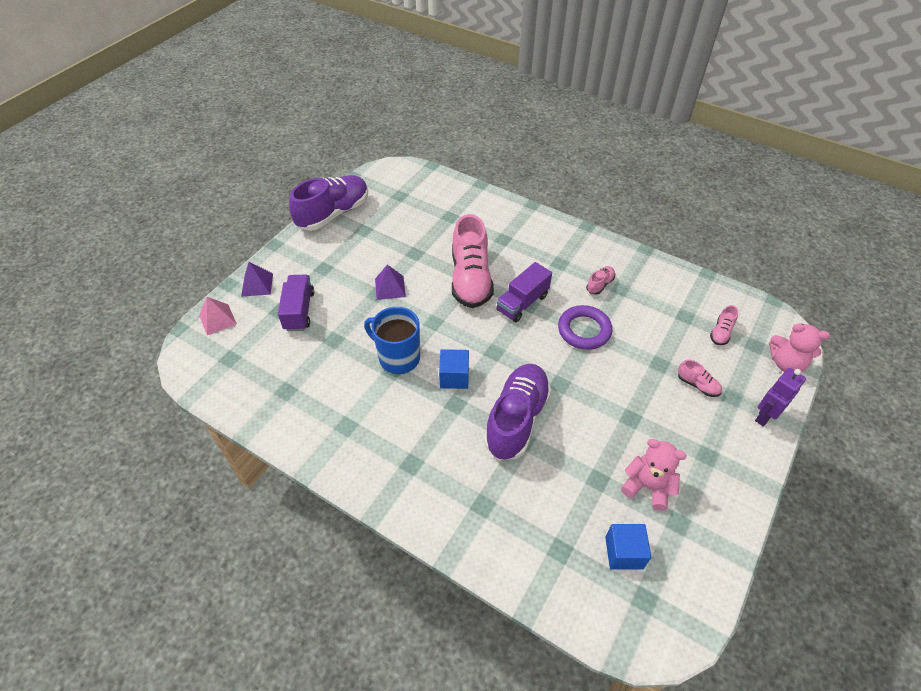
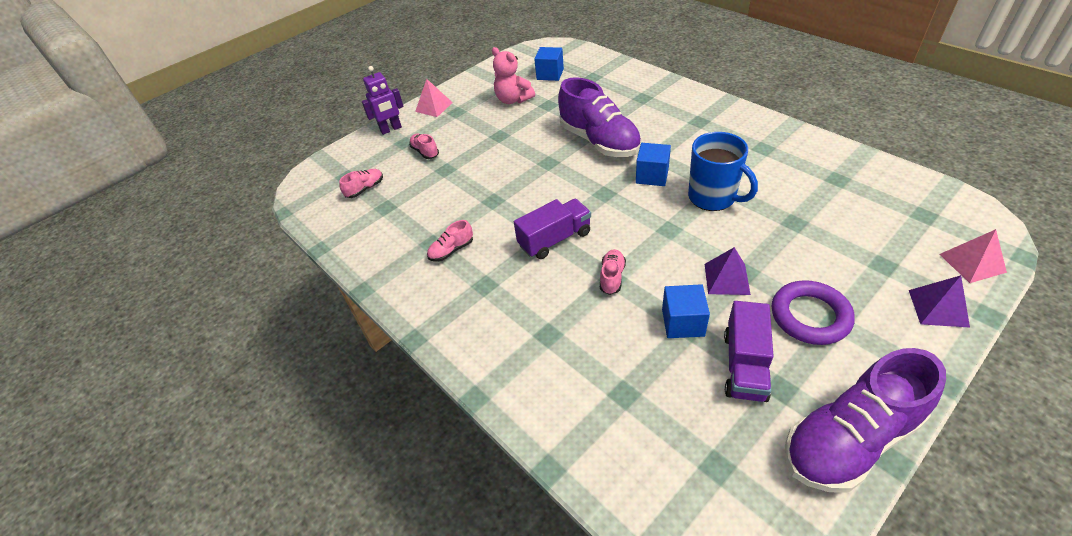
camera: 160 degrees left, 5 degrees down
purple truck [278,275,314,331] -> purple truck moved to [724,301,774,402]
pink shoe [452,214,494,308] -> pink shoe [600,249,626,295], size x0.43
purple shoe [484,364,551,460] -> purple shoe turned 75 degrees counterclockwise [558,77,641,157]
purple ring [558,305,612,350] -> purple ring moved to [772,280,855,345]
pink teddy bear [769,324,830,372] -> none
none -> pink pyramid [415,79,453,117]
none -> blue cube [662,284,710,338]

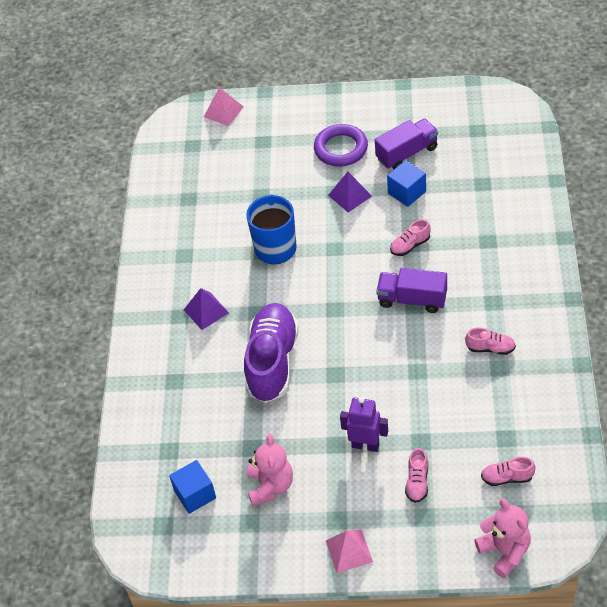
camera: 135 degrees left, 5 degrees up
purple robot [362,66,404,135] -> purple robot moved to [340,397,388,452]
blue cube [636,143,671,186] -> none
purple shoe [785,348,946,492] -> none
purple pyramid [909,275,970,328] -> purple pyramid moved to [184,288,229,330]
none -> pink teddy bear [474,498,531,578]

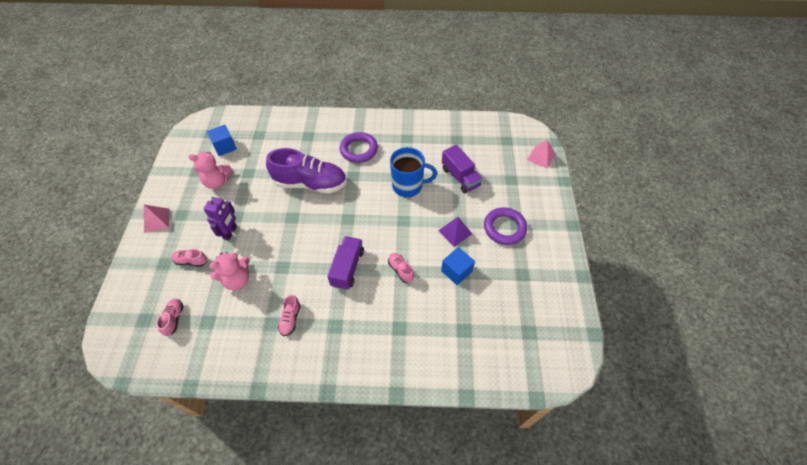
camera: 85 degrees right, 5 degrees up
purple pyramid [184,288,229,330] -> purple ring [340,132,378,163]
purple truck [375,119,438,170] -> purple truck moved to [442,145,483,193]
pink teddy bear [474,498,531,578] -> pink teddy bear moved to [209,252,249,290]

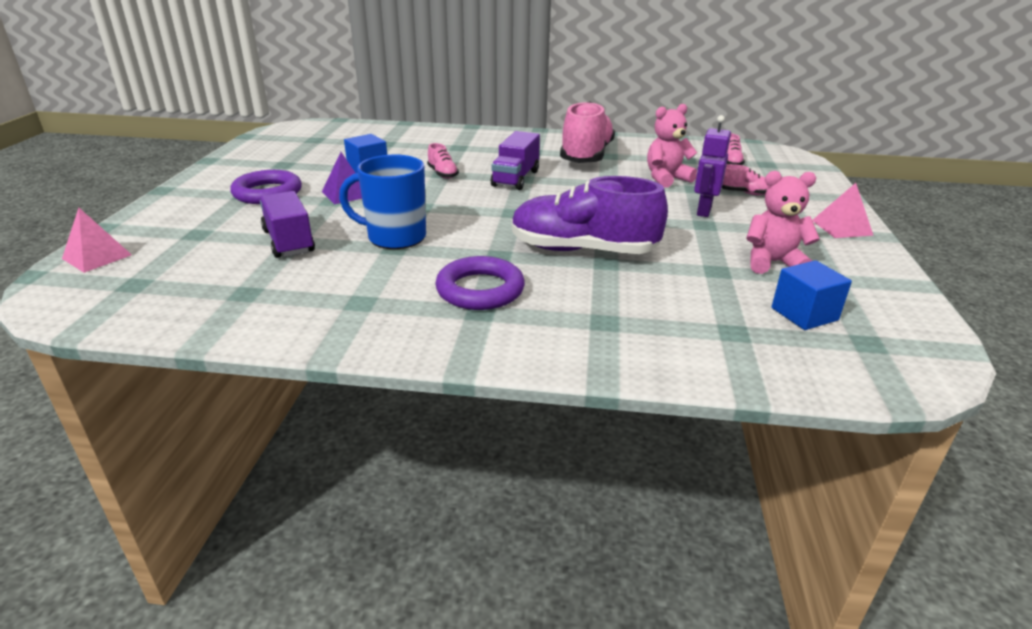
camera: 175 degrees left, 25 degrees down
pink shoe [278,295,301,336] -> pink shoe [560,101,615,163], size x2.33

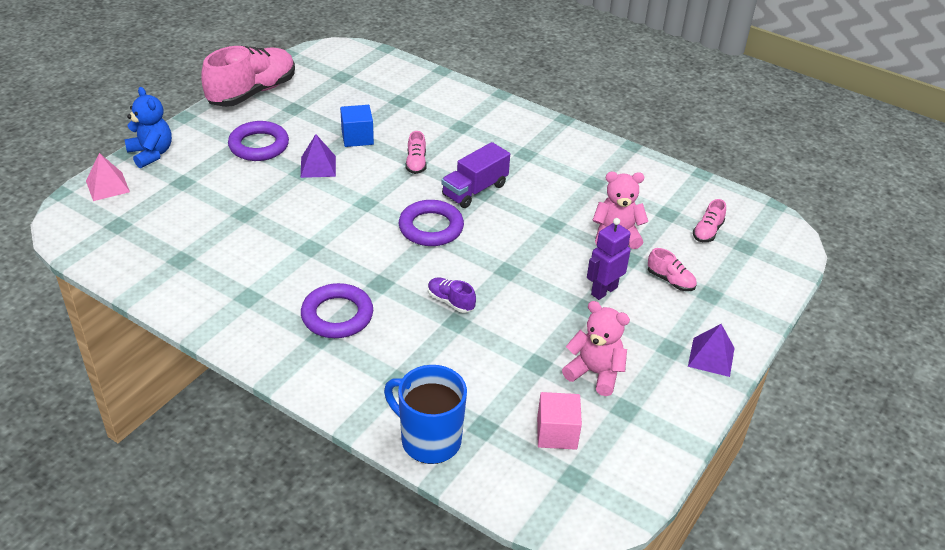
camera: 25 degrees right, 10 degrees up
purple truck [260,191,315,258] -> none
blue mug [339,155,426,249] -> blue mug moved to [384,365,467,464]
purple shoe [512,176,668,254] -> purple shoe [428,277,476,313], size x0.43
pink shoe [560,101,615,163] -> pink shoe moved to [201,46,295,107]
blue cube [772,260,852,330] -> pink cube [537,392,582,450]
pink pyramid [812,183,874,238] -> purple pyramid [688,324,734,377]
none -> blue teddy bear [125,87,172,168]
none -> purple ring [399,200,464,246]

